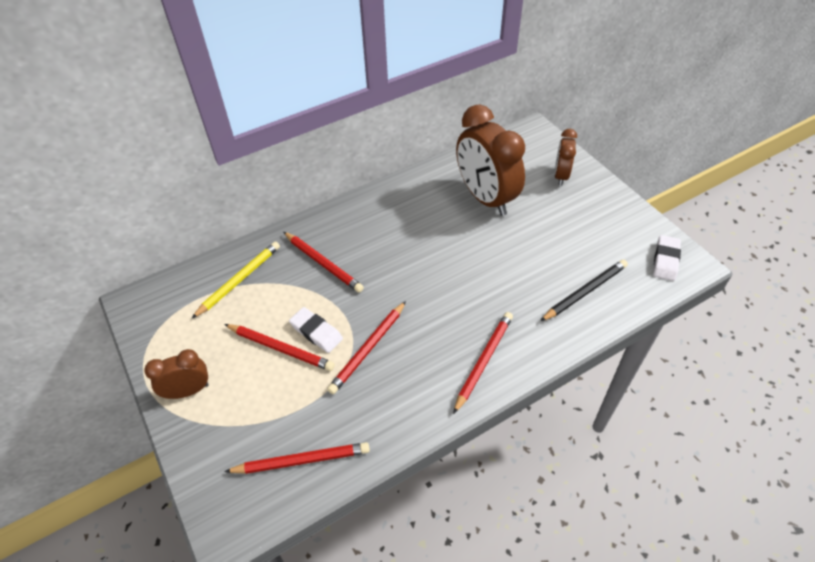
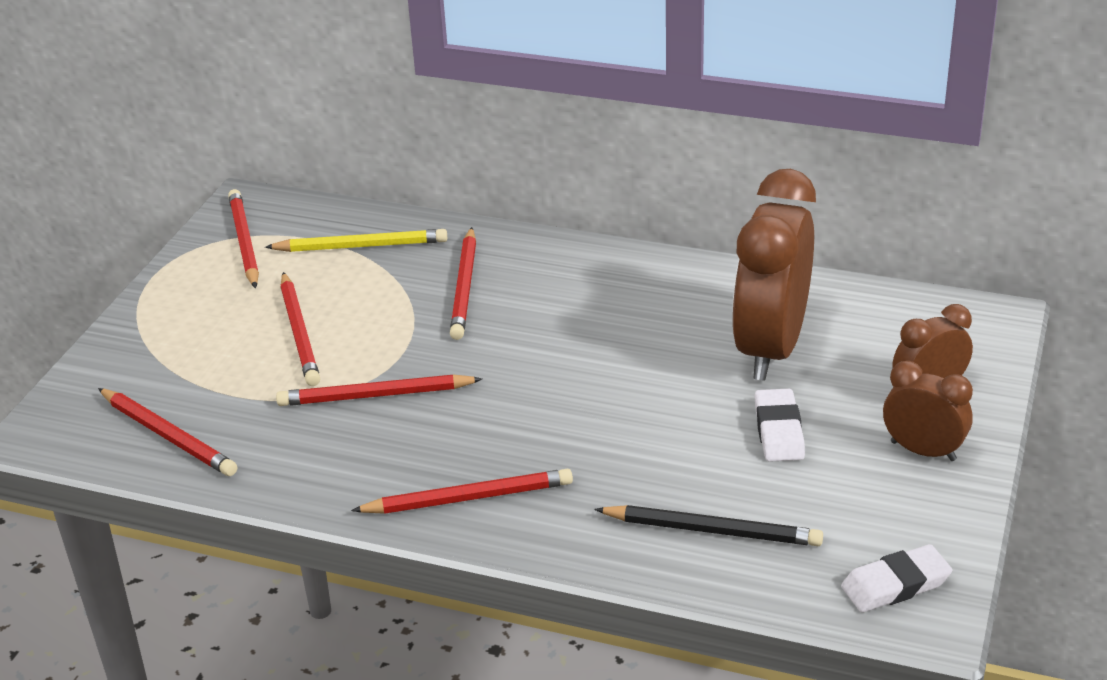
camera: 50 degrees right, 15 degrees down
brown clock [144,349,209,399] -> brown clock moved to [883,361,973,461]
white eraser [289,307,343,353] -> white eraser moved to [755,388,805,462]
none -> red pencil [228,189,259,288]

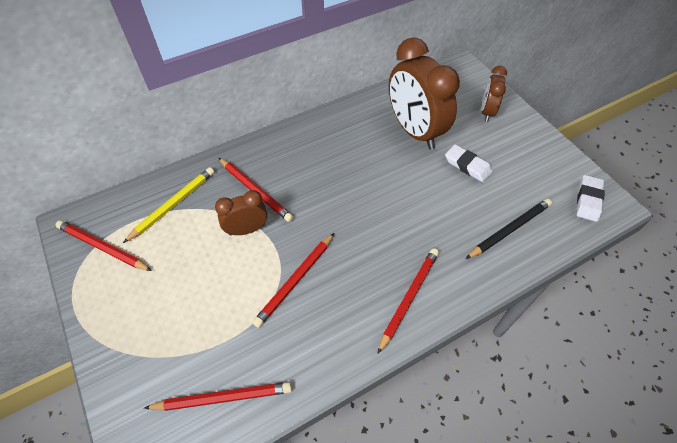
camera: 50 degrees left, 20 degrees up
red pencil [281,272,320,386] -> none
brown clock [883,361,973,461] -> brown clock moved to [215,190,267,235]

